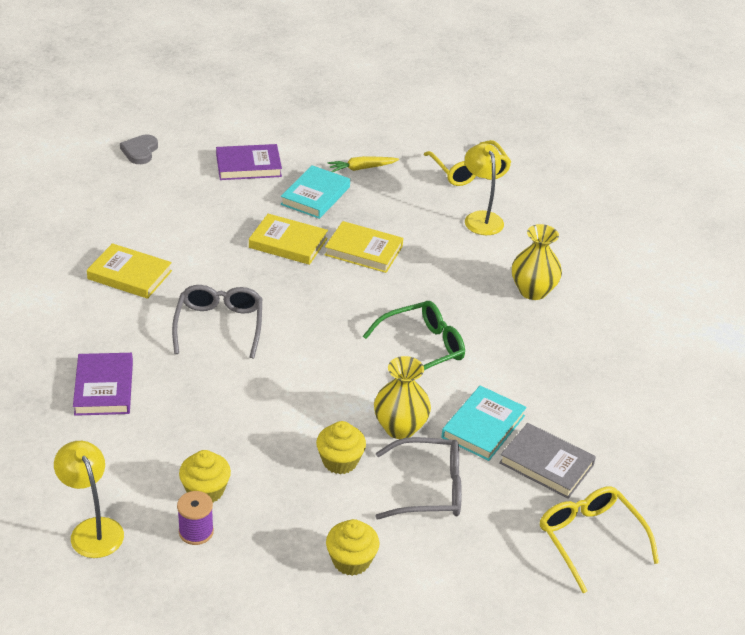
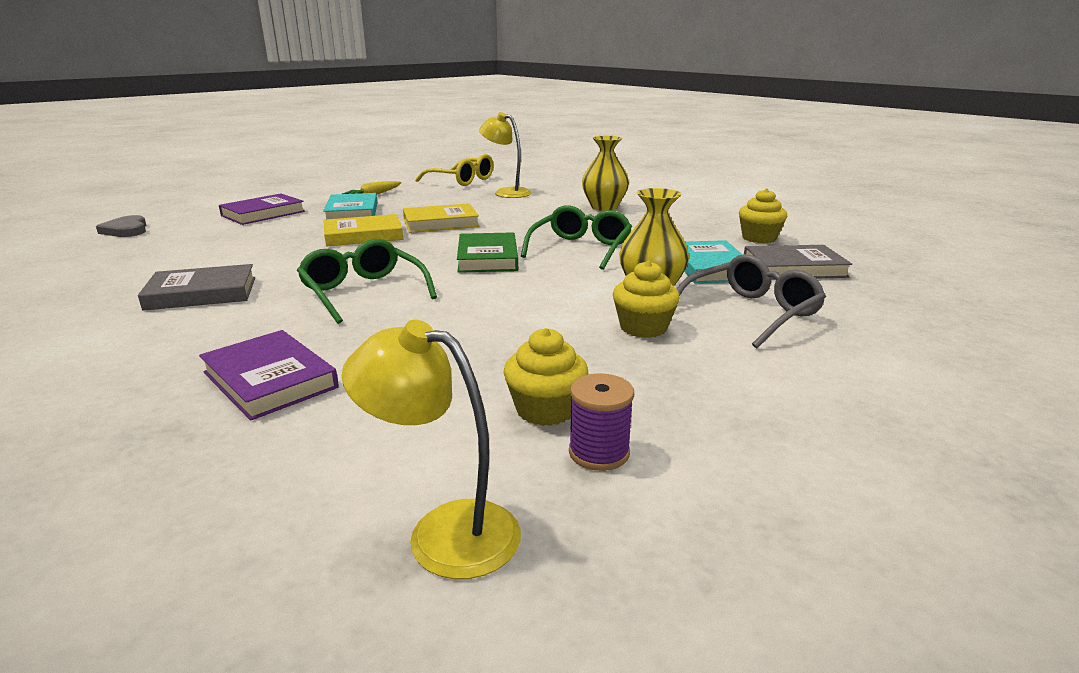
camera: 35 degrees left, 15 degrees down
yellow book [87,243,172,299] -> grey book [138,264,255,311]
grey glasses [172,285,262,358] -> green glasses [297,239,437,324]
yellow cupcake [326,519,379,576] -> yellow cupcake moved to [739,188,788,243]
yellow glasses [540,487,659,593] -> none
none -> green book [457,232,518,273]

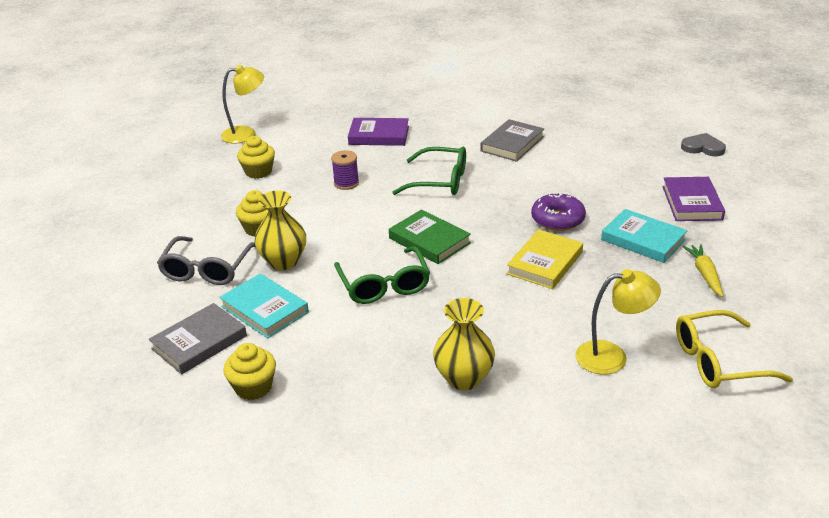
camera: 140 degrees right, 10 degrees up
yellow book [324,214,403,246] -> purple donut [531,192,586,231]
purple spool [569,373,634,471] -> purple spool moved to [331,150,359,190]

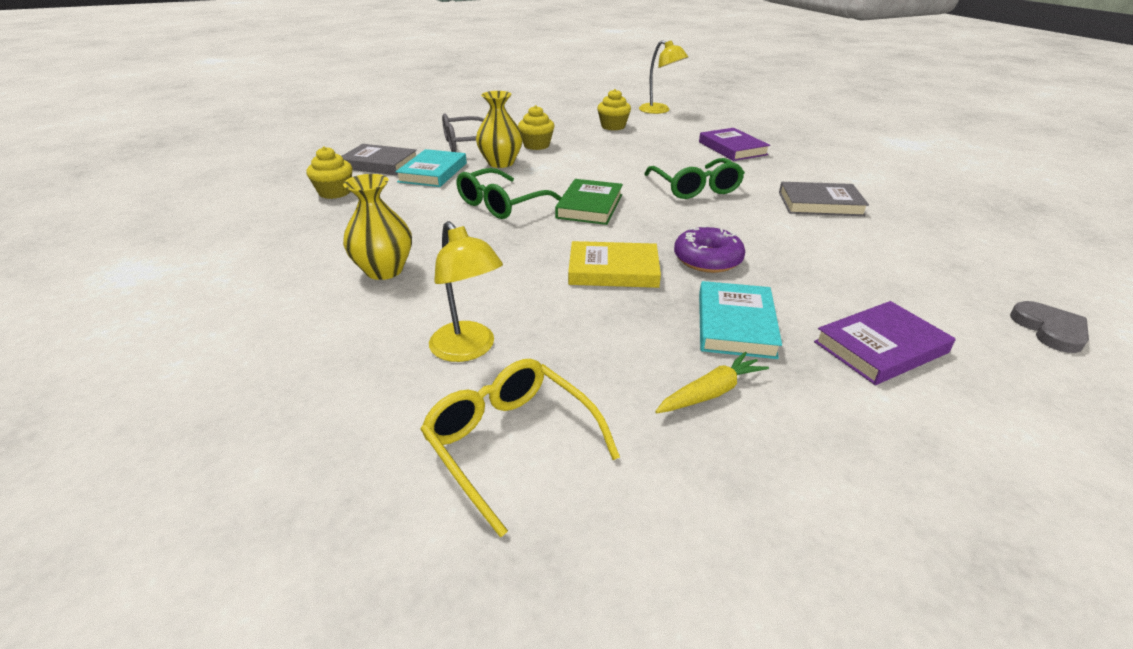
camera: 60 degrees right, 0 degrees up
purple spool [331,150,359,190] -> none

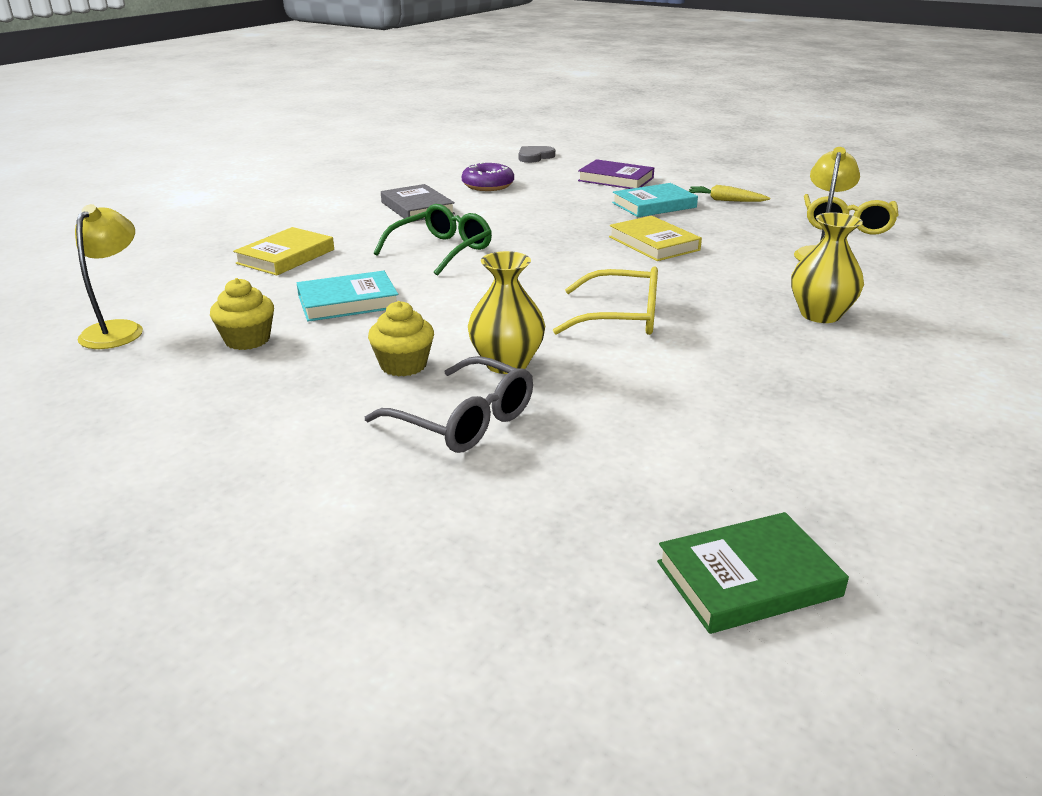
camera: 125 degrees left, 5 degrees down
yellow cupcake [306,146,352,199] -> none
grey book [342,144,417,175] -> none
turquoise book [395,149,467,187] -> turquoise book moved to [297,271,398,322]
green glasses [456,168,562,219] -> yellow glasses [553,266,658,335]
green book [555,179,623,225] -> green book moved to [657,512,849,634]
purple donut [674,226,745,273] -> purple donut moved to [462,162,514,191]
purple book [699,128,770,161] -> yellow book [233,227,334,276]

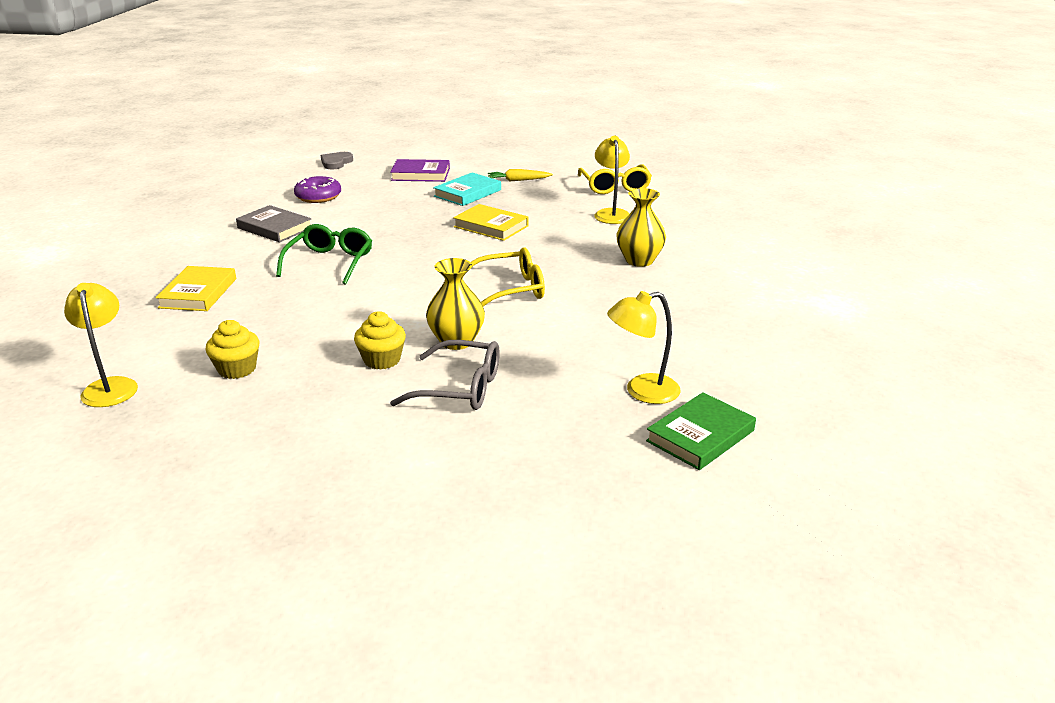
camera: 25 degrees left, 0 degrees up
turquoise book [297,271,398,322] -> none
none -> yellow lamp [607,291,681,404]

